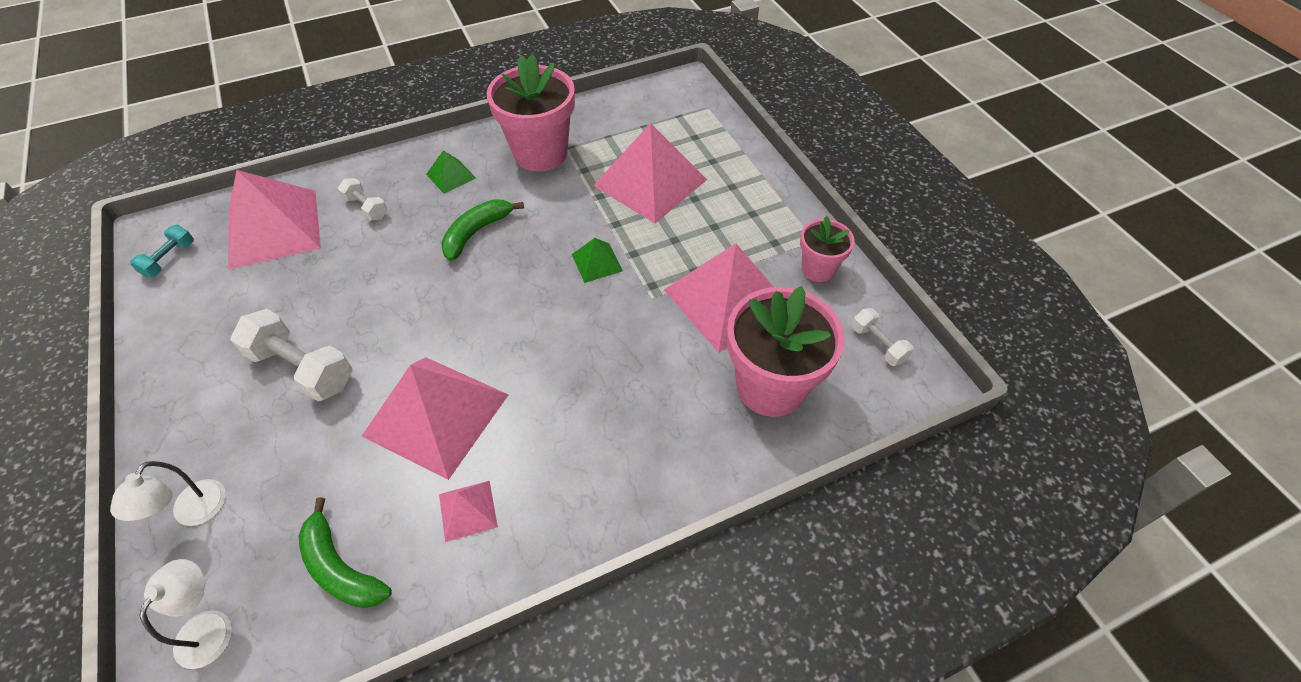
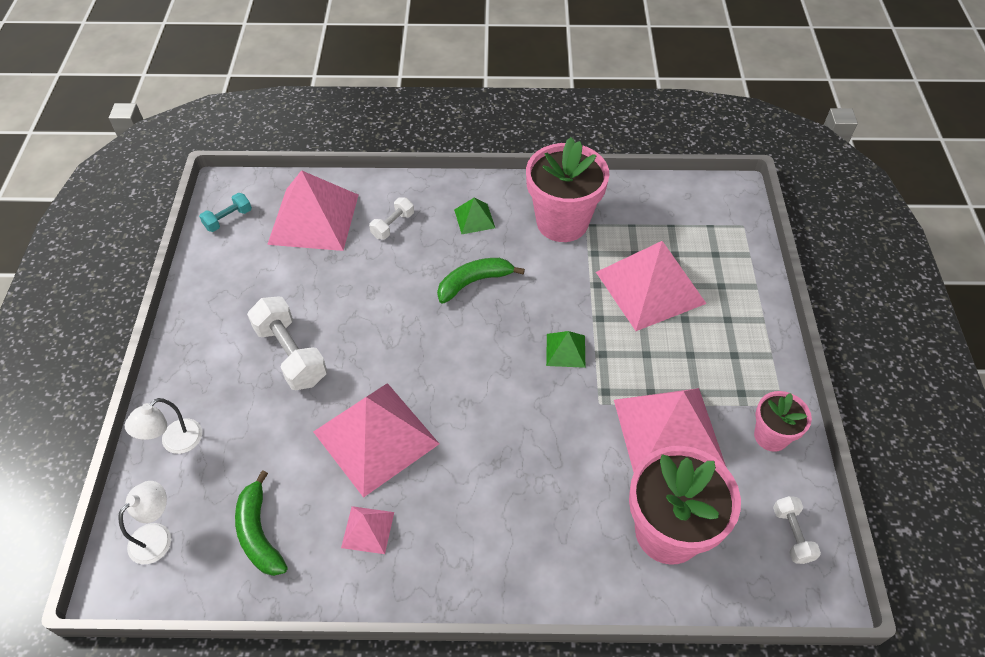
camera: 25 degrees right, 0 degrees up
white dumbbell [338,178,387,221] -> white dumbbell turned 60 degrees clockwise [369,197,414,239]

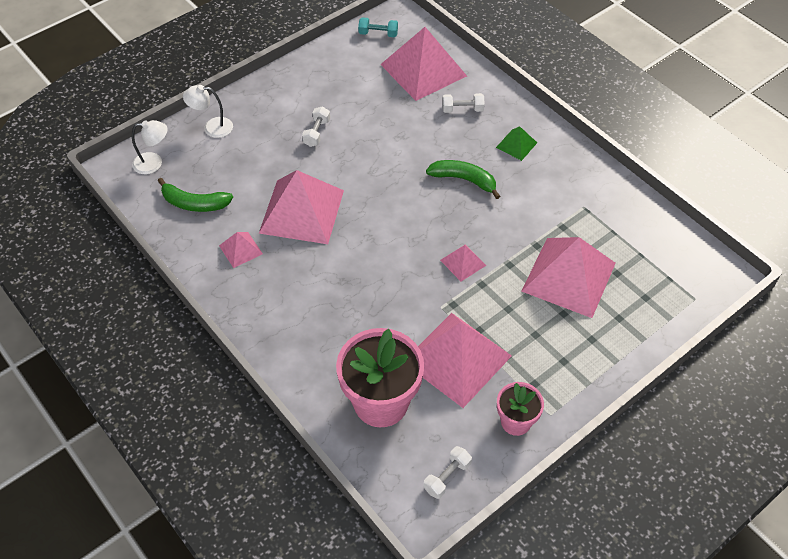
camera: 50 degrees right, 0 degrees up
green banana [235,470,288,576] -> green banana turned 105 degrees counterclockwise [158,178,233,212]
white dumbbell [247,296,327,390] -> white dumbbell [302,106,330,147], size x0.55
pink flower pot [526,137,609,242] -> none
green pyramid [546,331,585,368] -> pink pyramid [440,244,486,281]

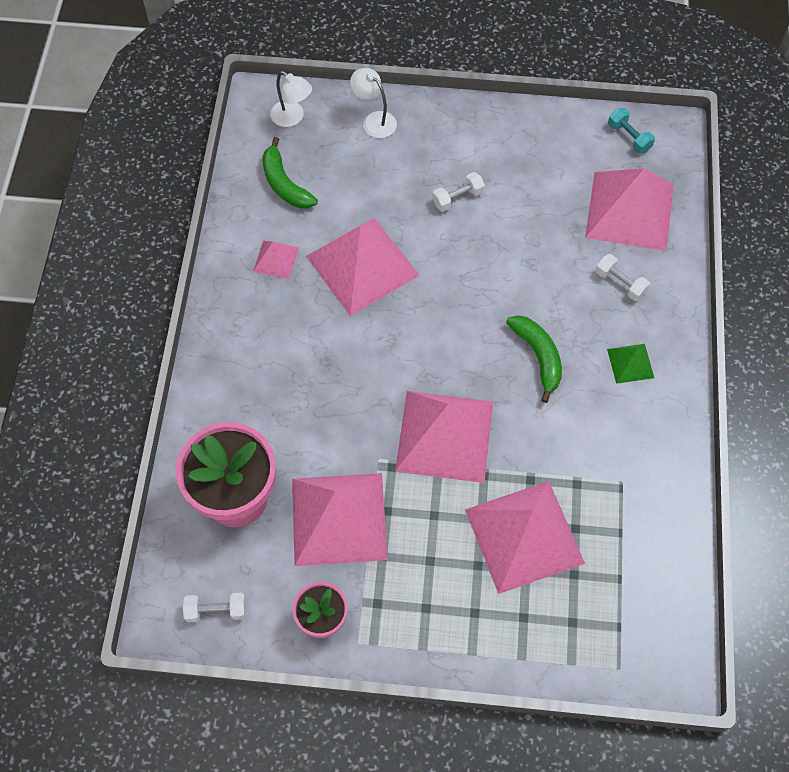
camera: 45 degrees right, 10 degrees up
pink pyramid [440,244,486,281] -> pink pyramid [395,391,493,483], size x2.20

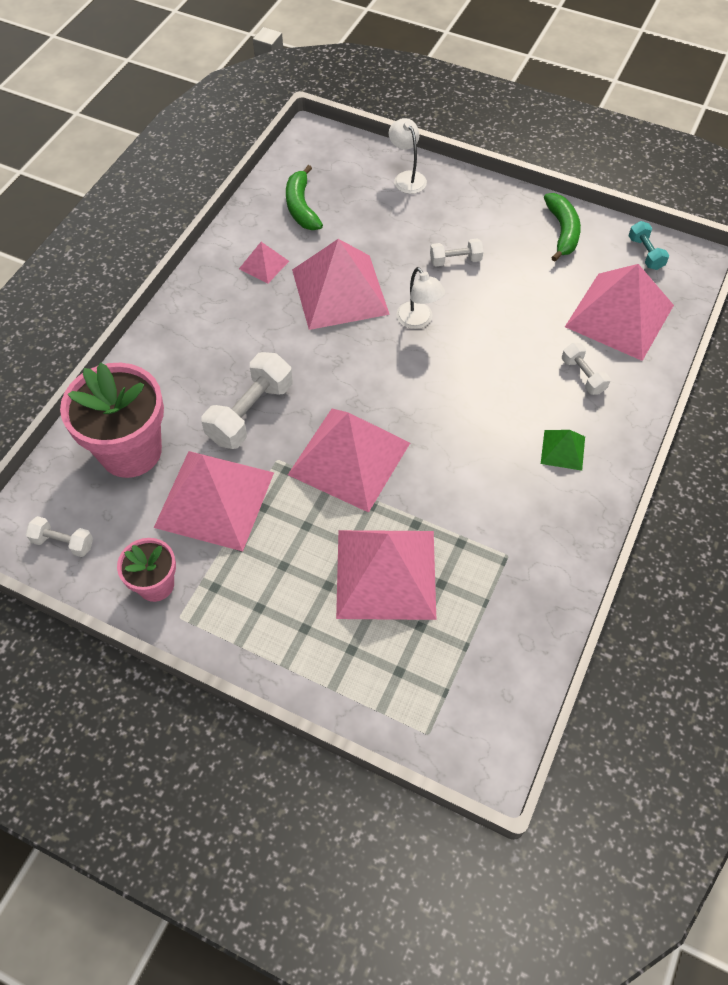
camera: 20 degrees right, 5 degrees down
white lamp [270,71,312,127] -> white lamp moved to [396,267,445,329]
green banana [506,315,562,403] -> green banana moved to [544,193,581,261]
none -> white dumbbell [201,352,293,449]

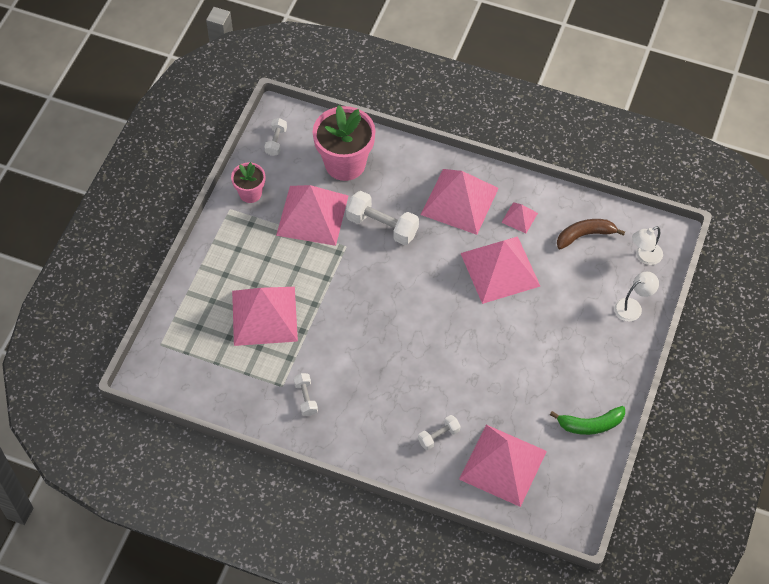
camera: 85 degrees right, 0 degrees up
green banana [286,165,323,230] -> brown banana [557,219,625,249]
pink pyramid [288,409,410,513] -> pink pyramid moved to [421,169,499,235]
white lamp [396,267,445,329] -> white lamp moved to [632,226,663,265]
white dumbbell [430,239,483,266] -> white dumbbell moved to [294,373,318,416]
green pyramid [541,430,585,471] -> none
turquoise dumbbell [629,221,669,270] -> none

